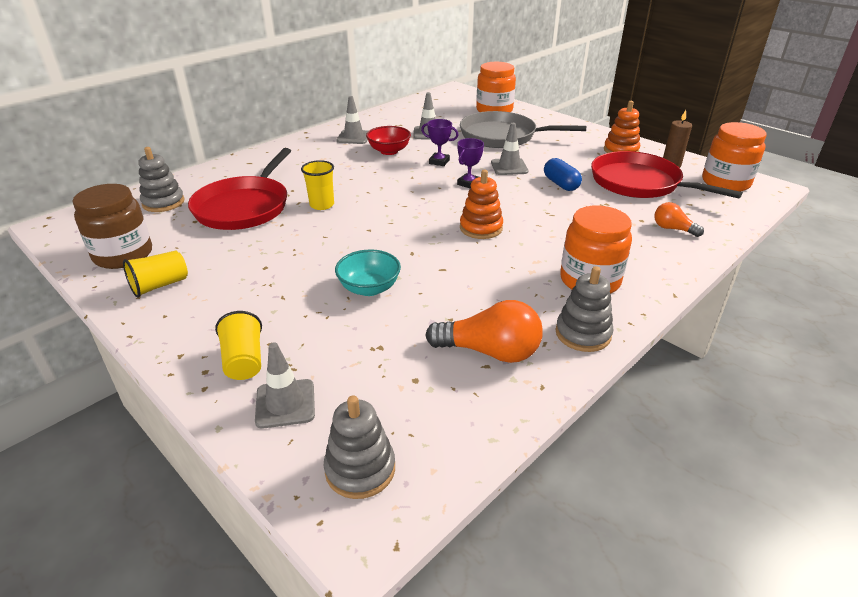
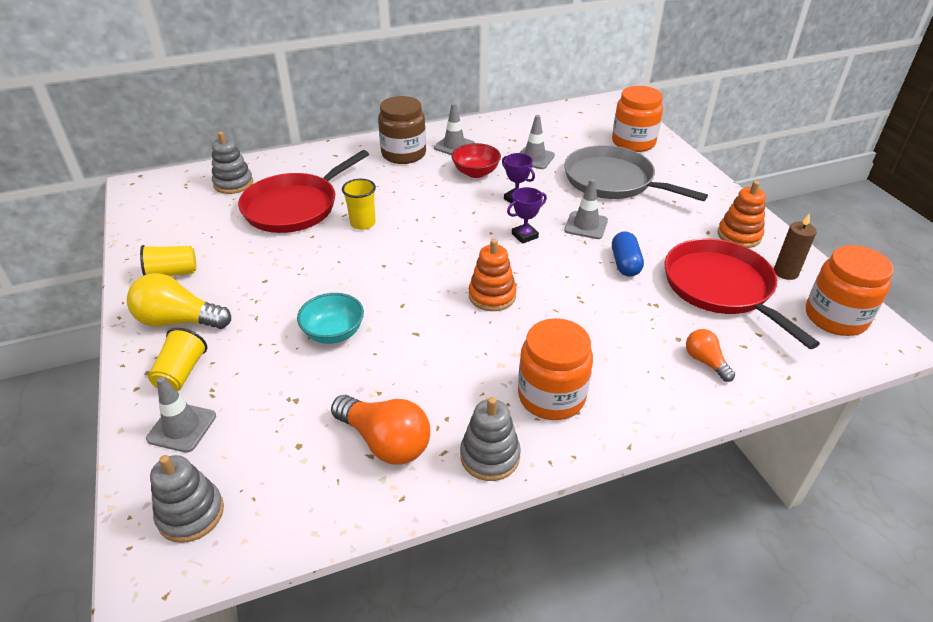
camera: 25 degrees right, 5 degrees up
brown jar [72,184,152,269] -> brown jar moved to [378,96,426,164]
none -> yellow light bulb [127,273,231,329]

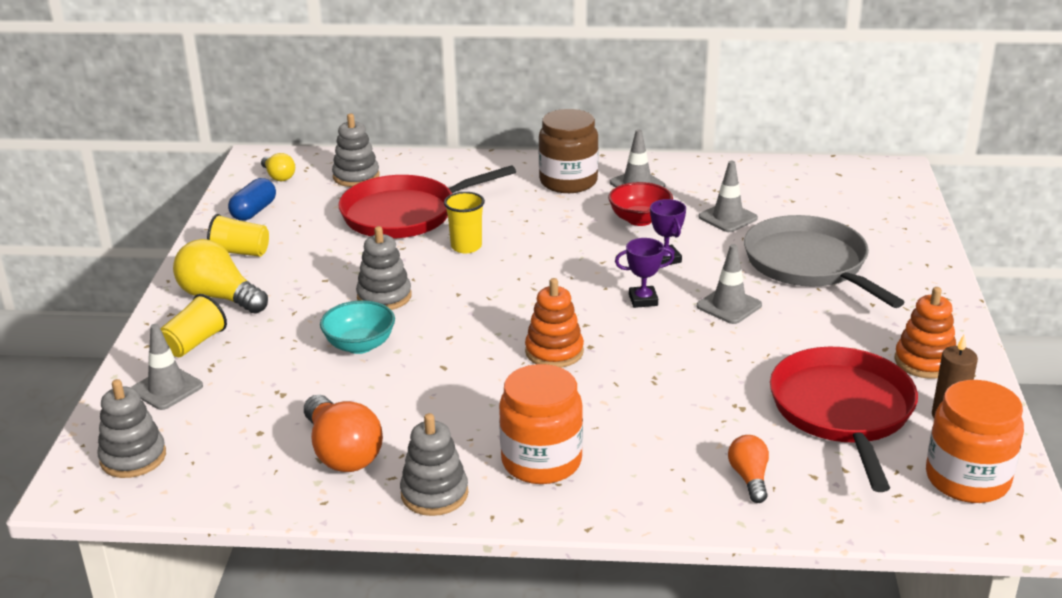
camera: 25 degrees right, 10 degrees down
orange jar [612,86,663,152] -> none
blue capsule [612,231,644,277] -> blue capsule moved to [228,178,276,221]
none -> yellow light bulb [261,153,295,181]
none -> grey stacking toy [356,226,412,310]

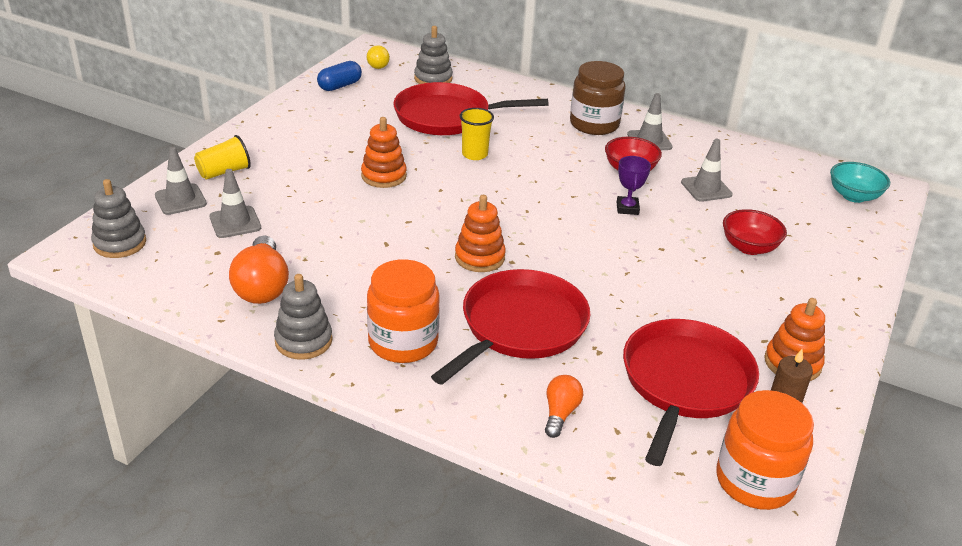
camera: 20 degrees right, 5 degrees up
yellow light bulb [173,239,268,314] -> none
yellow cup [207,214,269,257] -> none
turquoise bowl [320,300,395,354] -> turquoise bowl moved to [830,162,890,203]
grey stacking toy [356,226,412,310] -> orange stacking toy [361,117,407,188]
purple trophy [615,238,674,308] -> none
grey traffic cone [697,244,762,324] -> grey traffic cone moved to [209,169,261,238]
grey pan [744,215,904,308] -> red bowl [723,209,787,255]
none -> red pan [431,269,590,385]

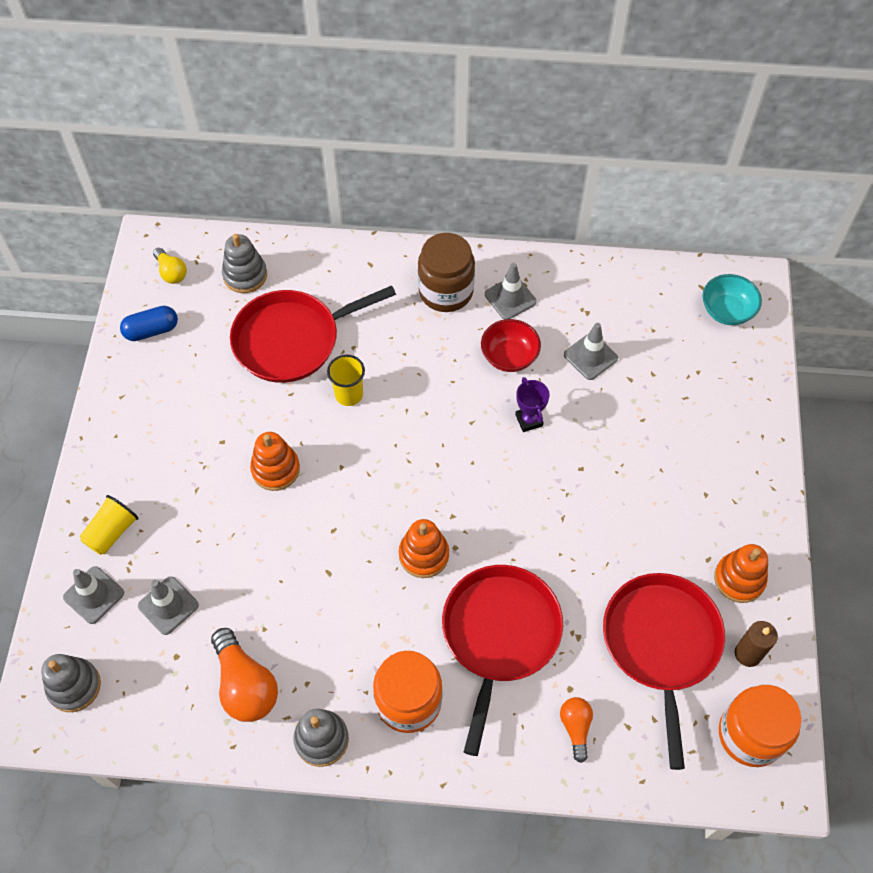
camera: 20 degrees left, 25 degrees up
blue capsule [317,61,362,91] -> blue capsule turned 45 degrees clockwise [120,306,178,341]
red bowl [723,209,787,255] -> none

